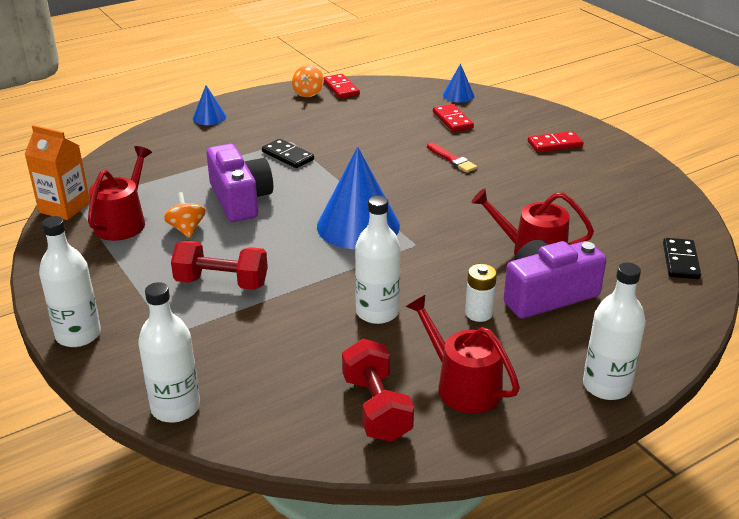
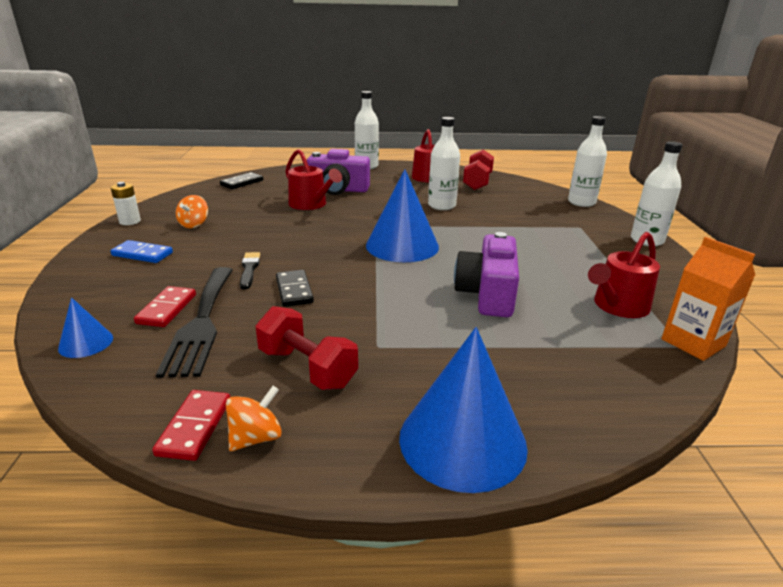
camera: 150 degrees left, 5 degrees down
orange spinning top [164,192,206,238] -> orange spinning top moved to [176,195,208,228]
red dumbbell [171,241,268,290] -> red dumbbell moved to [256,306,358,390]
blue cone [193,85,226,125] -> blue cone [399,327,528,493], size x2.07
black domino [262,139,314,168] -> black domino moved to [276,270,314,307]
red brush [427,143,477,173] -> black brush [240,252,261,290]
white battery [465,264,497,322] -> white battery moved to [111,182,141,225]
red domino [528,131,583,153] -> blue domino [110,240,173,263]
none -> black fork [156,267,233,378]

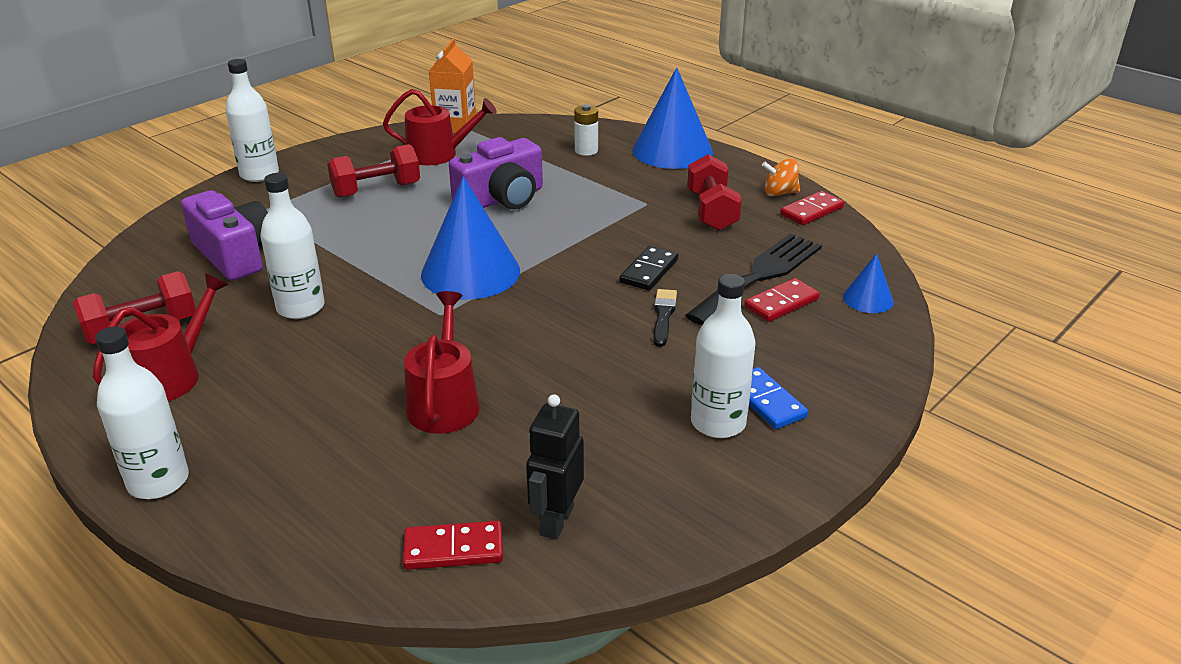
camera: 135 degrees left, 5 degrees up
white battery [111,182,141,225] -> white battery moved to [574,104,598,156]
orange spinning top [176,195,208,228] -> none
black domino [220,172,263,189] -> red domino [403,521,503,570]
black brush [240,252,261,290] -> black brush turned 150 degrees clockwise [653,289,677,347]
purple camera [307,149,370,195] -> purple camera moved to [181,190,268,281]
white bottle [568,116,607,207] -> white bottle moved to [691,274,756,438]
none -> red dumbbell [327,144,420,198]
none -> black robot [526,394,584,540]

